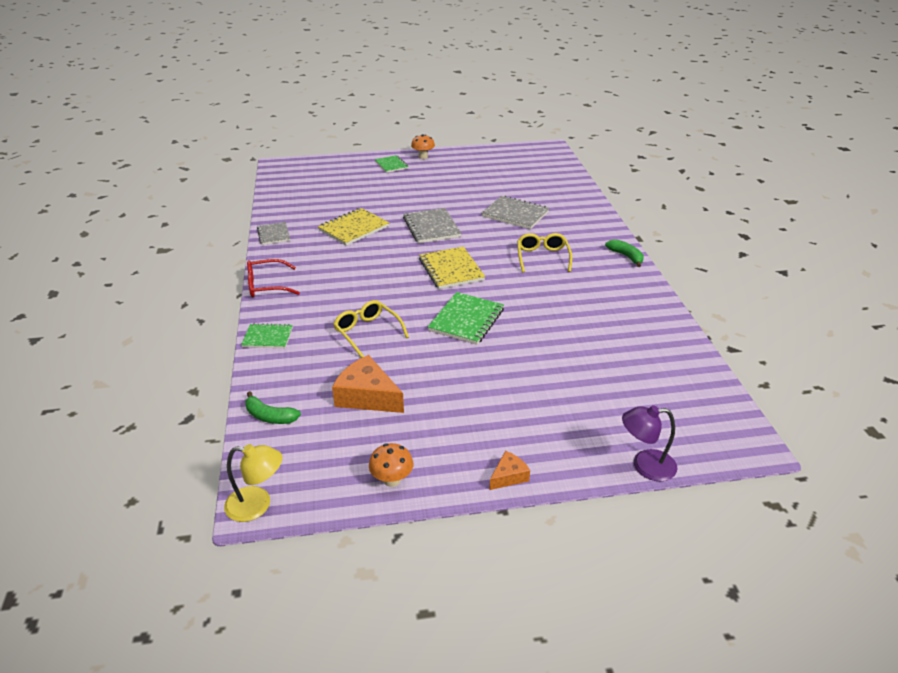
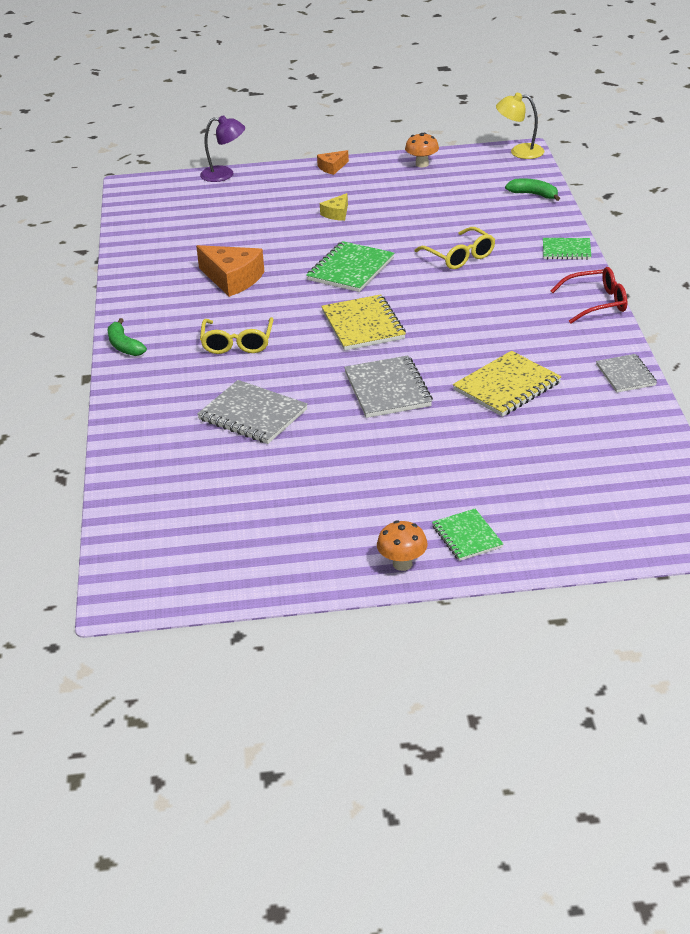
camera: 175 degrees left, 0 degrees up
orange cheese [332,355,404,413] -> orange cheese moved to [196,245,264,297]
none -> yellow cheese [320,193,348,221]

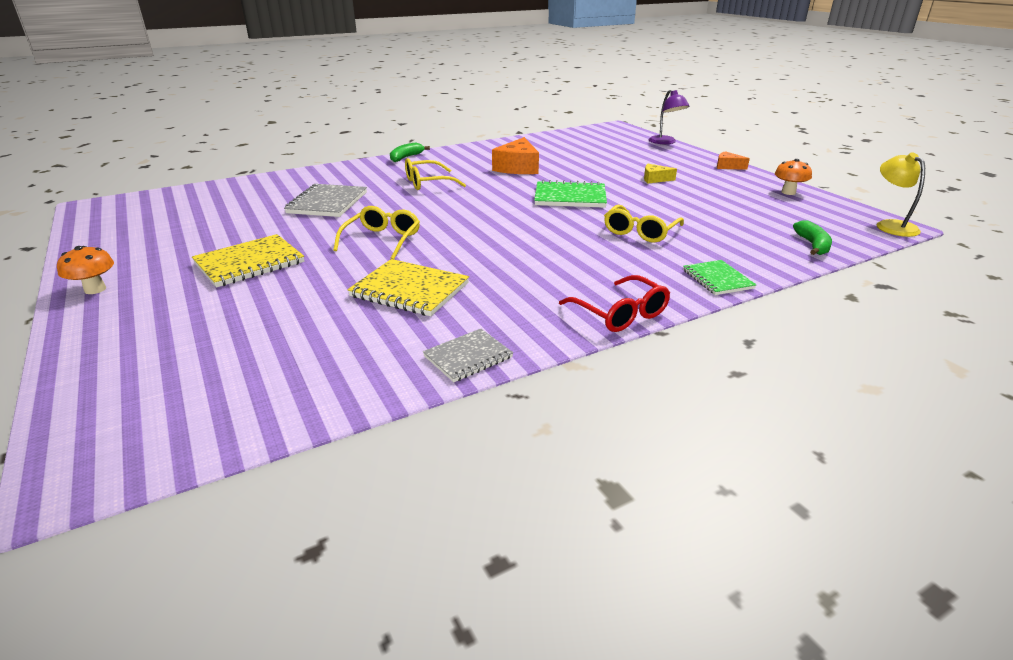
camera: 65 degrees right, 5 degrees down
yellow notebook [321,294,406,351] -> yellow notebook moved to [192,234,304,288]
grey notebook [344,355,433,418] -> yellow glasses [333,206,420,259]
green notebook [432,509,503,561] -> none

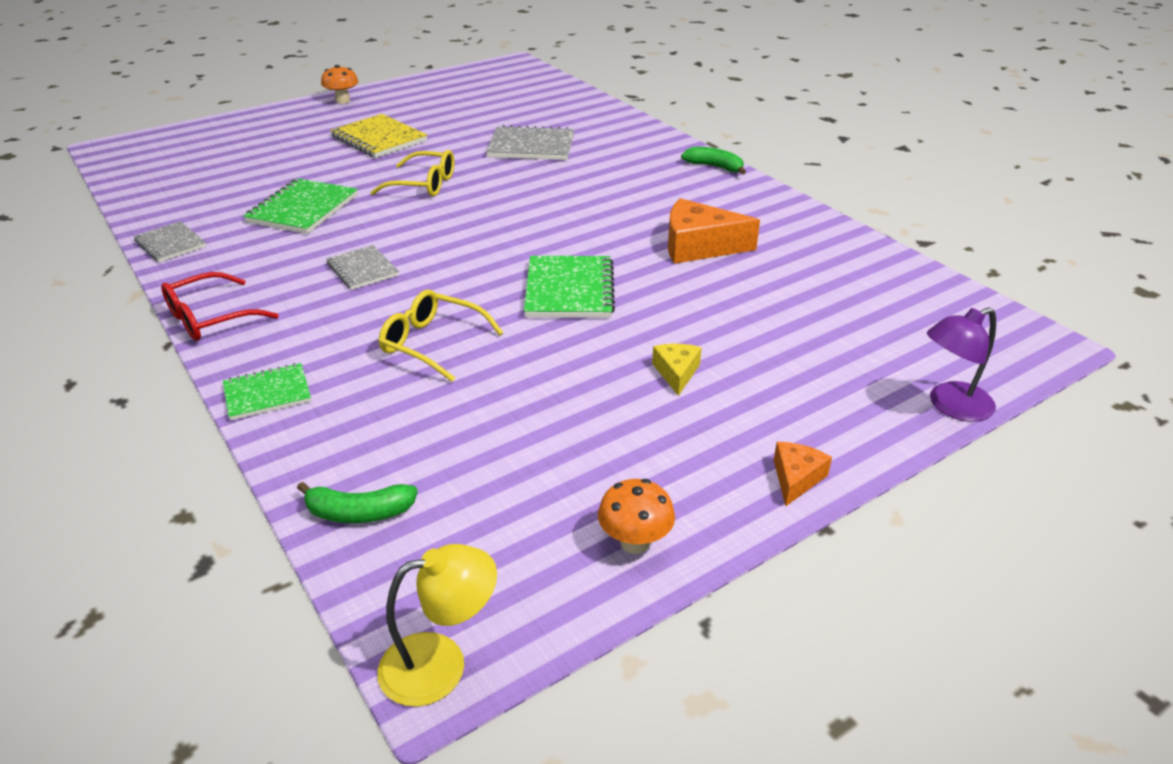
camera: 85 degrees right, 5 degrees up
yellow notebook [347,259,469,316] -> green notebook [243,178,358,234]
yellow glasses [405,158,466,190] -> none
none -> grey notebook [326,245,399,290]

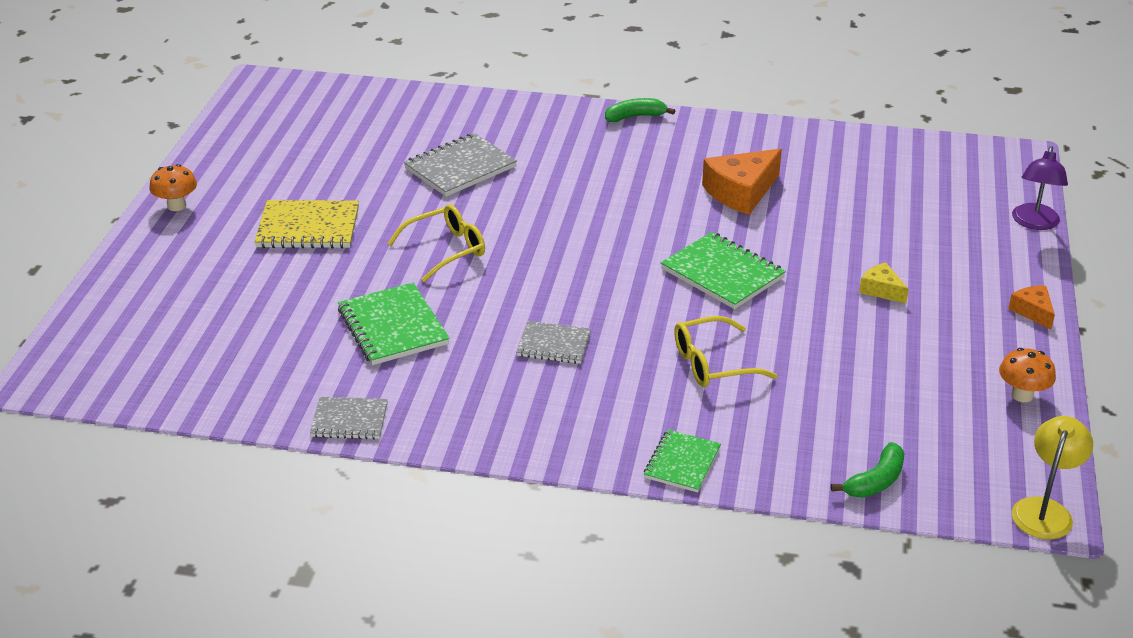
camera: 45 degrees left, 0 degrees up
red glasses [161,272,279,341] -> none

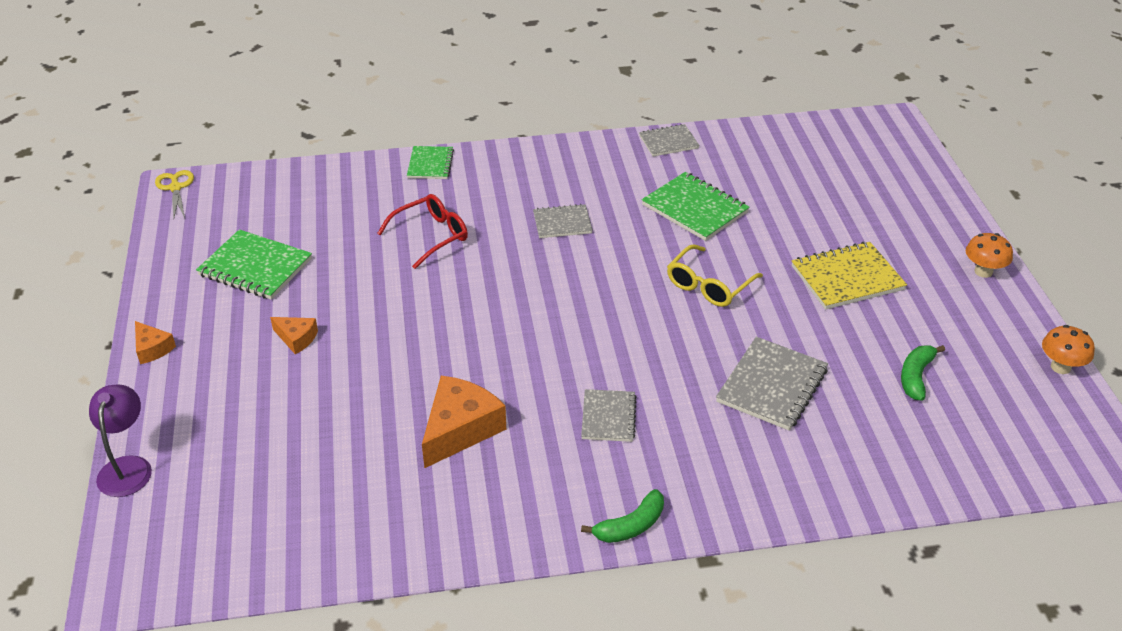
camera: 160 degrees right, 5 degrees up
green notebook [661,232,786,309] -> green notebook moved to [196,229,312,300]
yellow glasses [674,316,778,387] -> red glasses [377,194,468,269]
green banana [831,442,905,498] -> green banana moved to [901,345,945,401]
yellow cheese [859,262,909,303] -> orange cheese [270,317,318,354]
orange mushroom [999,348,1056,402] -> orange mushroom moved to [1042,325,1095,374]
yellow lamp [1012,416,1093,539] -> yellow scissors [155,170,194,218]
none -> grey notebook [581,389,637,442]

